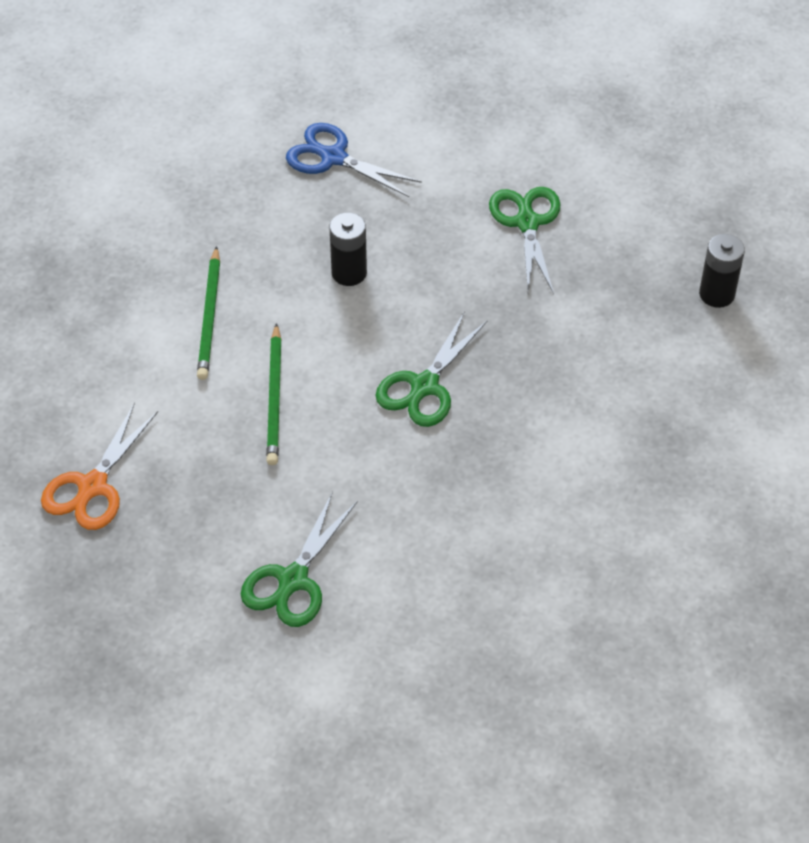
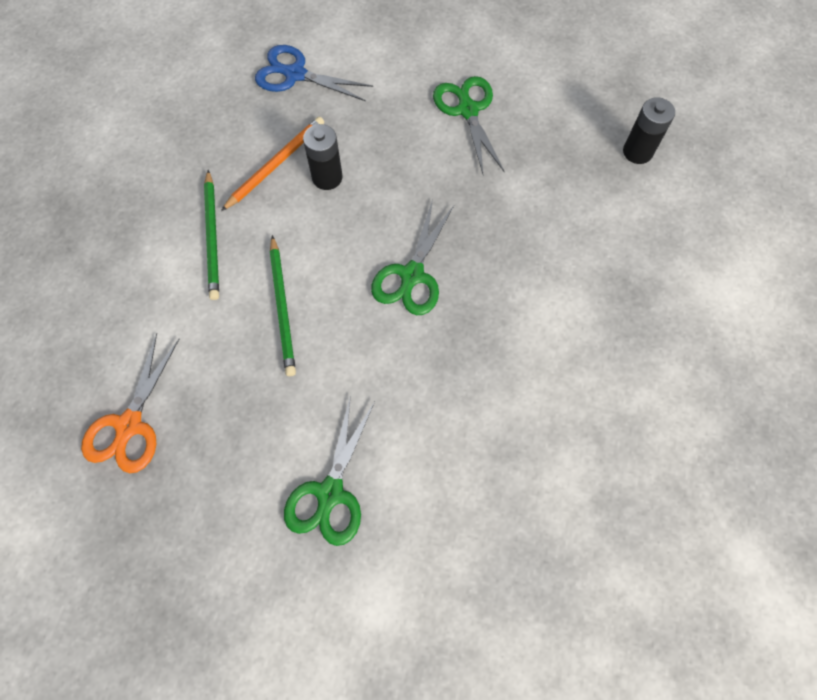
camera: 10 degrees left, 15 degrees up
none -> orange pencil [221,116,324,211]

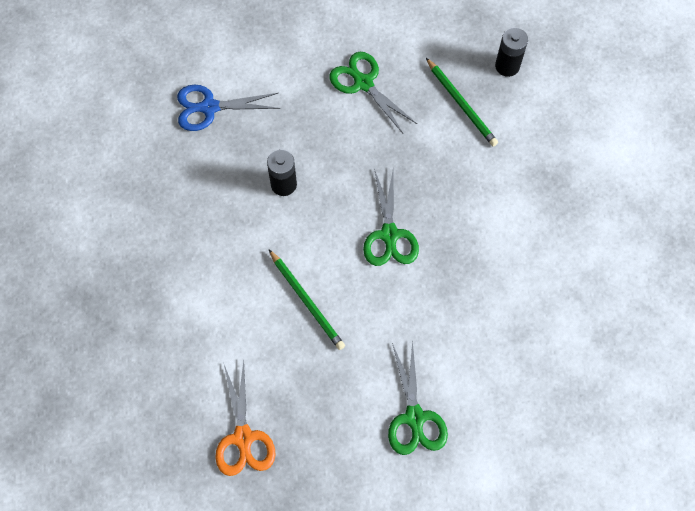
camera: 25 degrees left, 0 degrees up
green pencil [204,170,219,300] -> green pencil moved to [426,58,498,146]
orange pencil [221,116,324,211] -> none

